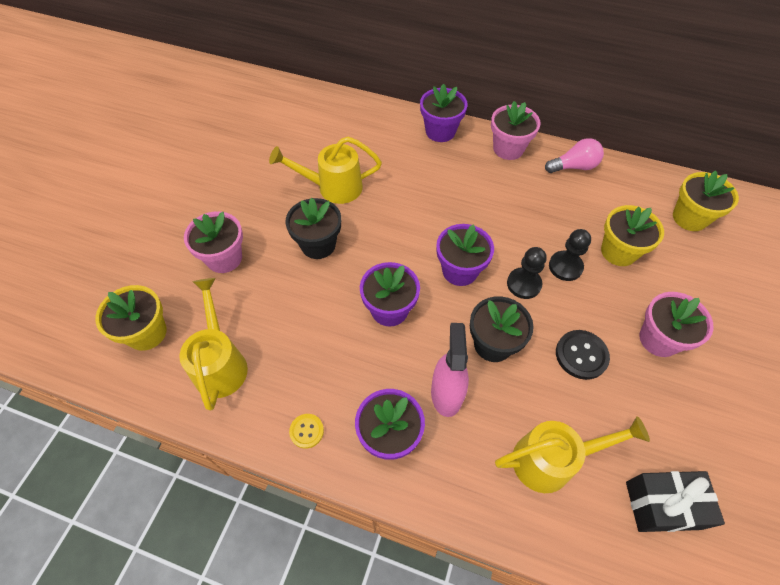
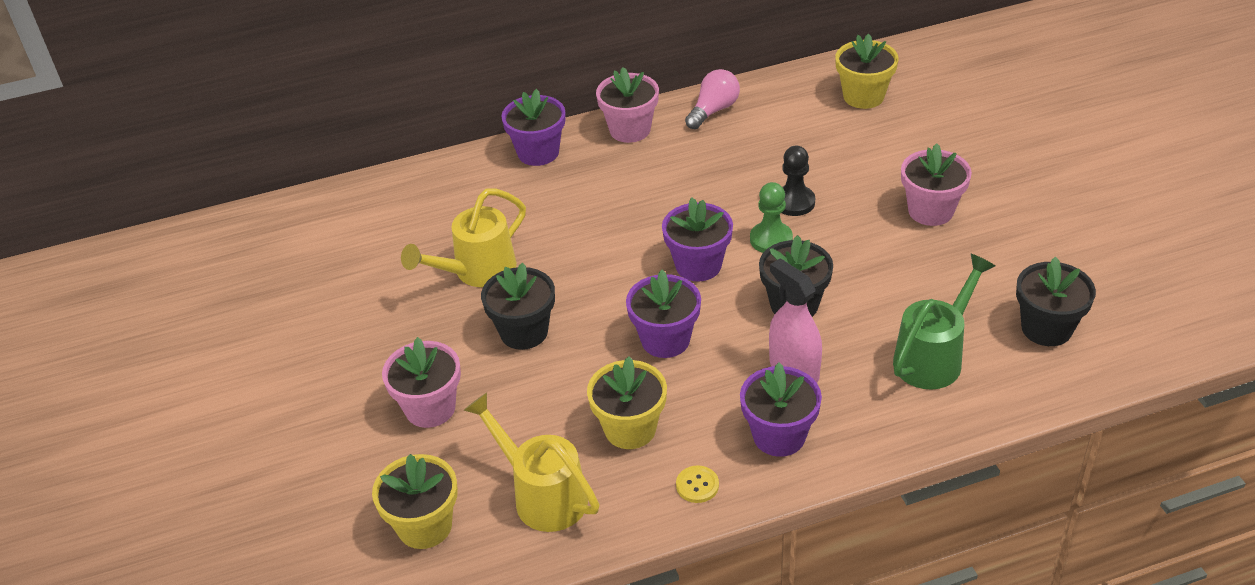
camera: 35 degrees left, 15 degrees down
yellow watering can [495,416,650,493] -> green watering can [893,254,995,390]
black pawn [507,247,547,299] -> green pawn [750,182,793,253]
black button [556,330,610,380] -> none
yellow flower pot [601,205,664,266] -> yellow flower pot moved to [587,356,667,449]
black gift [626,471,725,532] -> black flower pot [1016,256,1096,346]

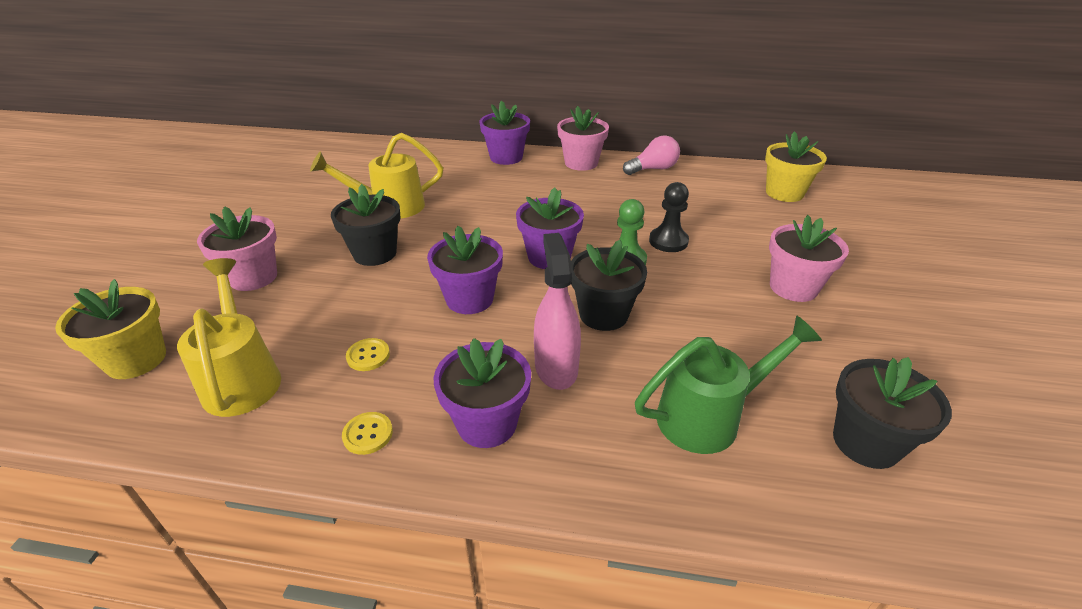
camera: 25 degrees right, 5 degrees down
yellow flower pot [587,356,667,449] -> yellow button [346,338,390,371]

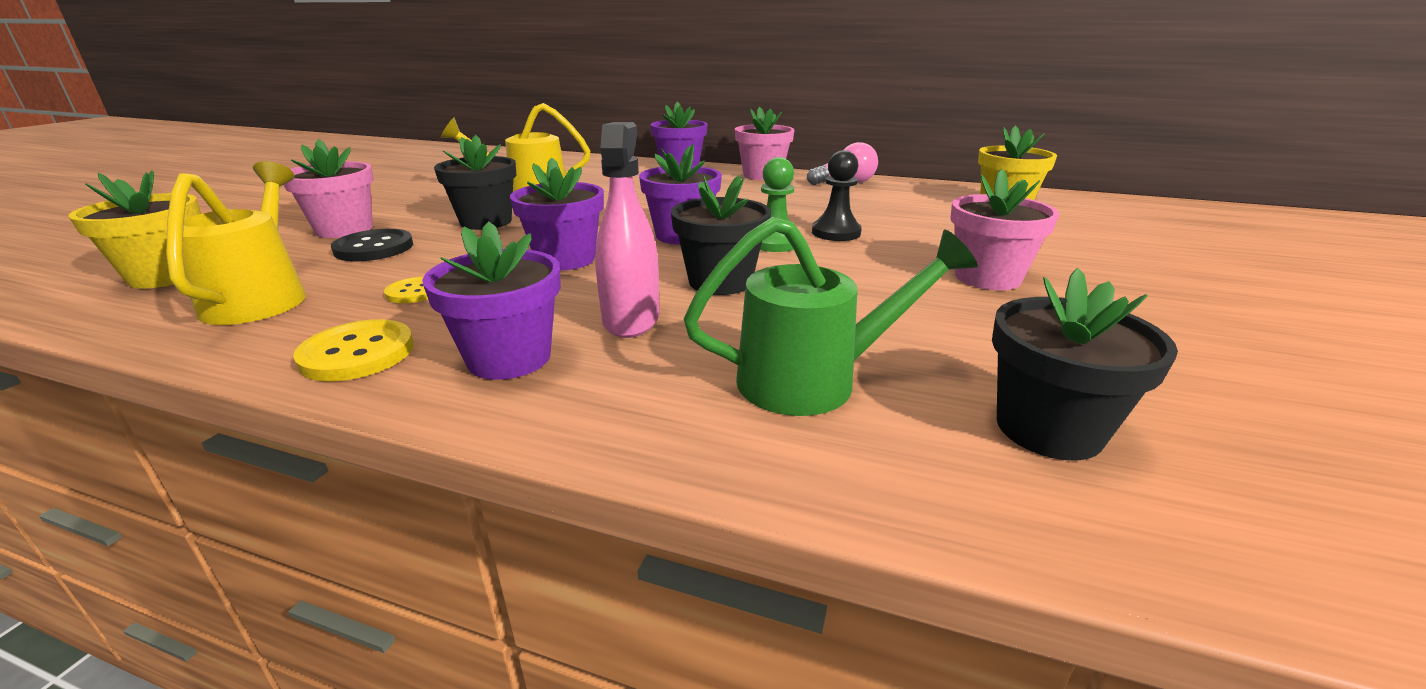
camera: 10 degrees right, 10 degrees down
yellow button [342,412,393,455] -> yellow button [293,319,414,381], size x1.64
none -> black button [331,229,413,261]

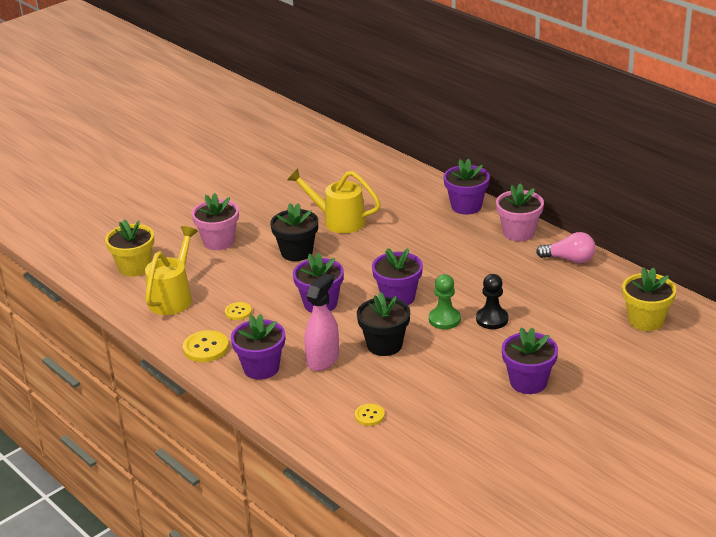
camera: 30 degrees right, 5 degrees up
black button [331,229,413,261] -> none
green watering can [683,217,978,416] -> yellow button [355,404,385,426]
pink flower pot [951,169,1059,290] -> purple flower pot [502,328,558,394]
black flower pot [992,268,1178,460] -> none

